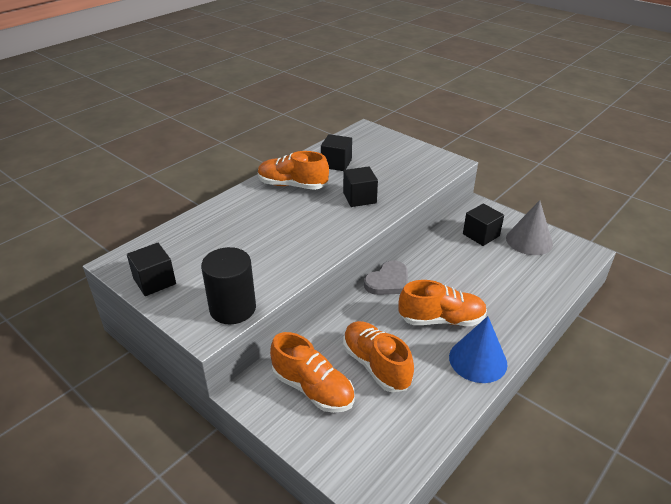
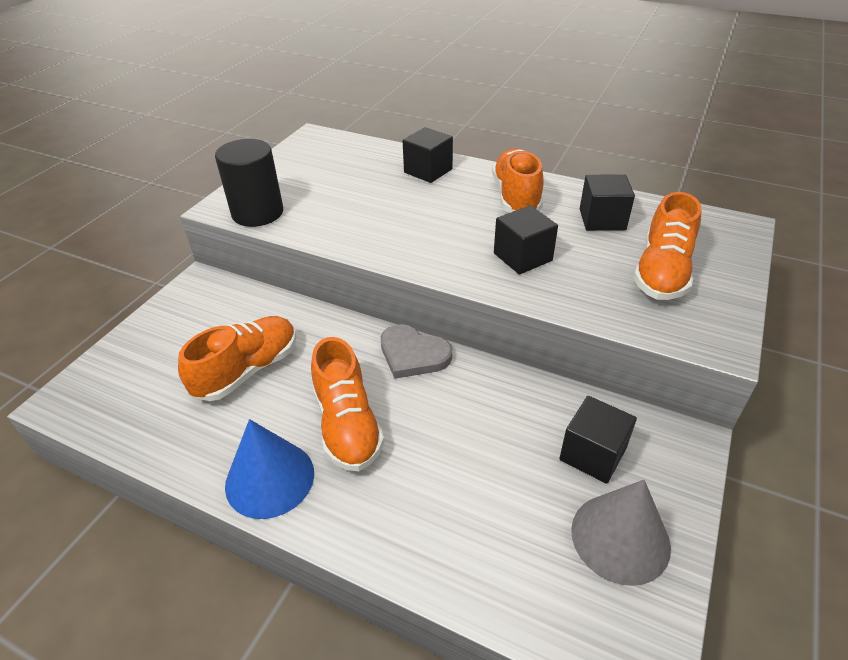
camera: 75 degrees right, 5 degrees up
black cube [127,243,176,296] -> black cube moved to [403,127,453,183]
orange shoe [270,332,355,413] -> orange shoe moved to [634,192,702,300]

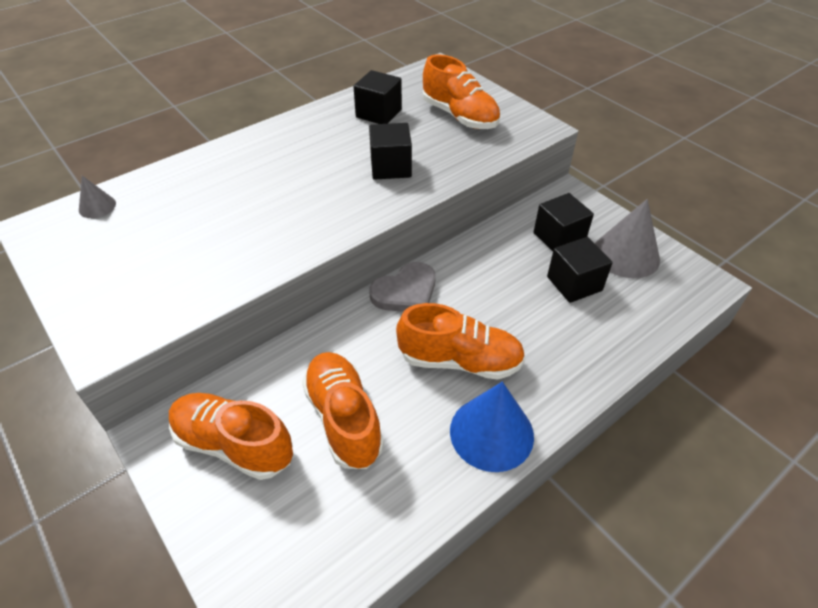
camera: 65 degrees left, 5 degrees up
black cylinder [215,139,283,227] -> none
black cube [403,127,453,183] -> black cube moved to [547,237,613,303]
orange shoe [492,148,544,213] -> orange shoe moved to [169,393,293,480]
none -> grey cone [79,176,116,218]

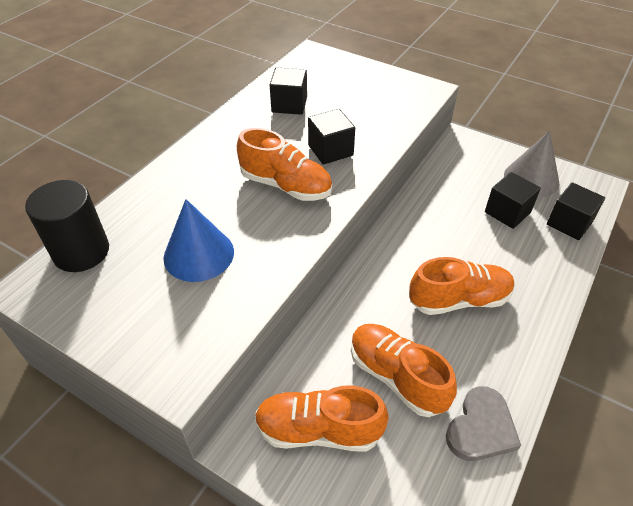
camera: 20 degrees left, 0 degrees up
grey cone [79,176,116,218] -> black cylinder [25,180,109,272]
grey heart [369,262,436,312] -> grey heart moved to [446,386,521,461]
orange shoe [423,54,501,129] -> orange shoe moved to [237,128,332,201]
blue cone [450,382,534,472] -> blue cone moved to [163,199,234,282]
black cube [534,193,594,251] -> black cube moved to [547,182,605,240]

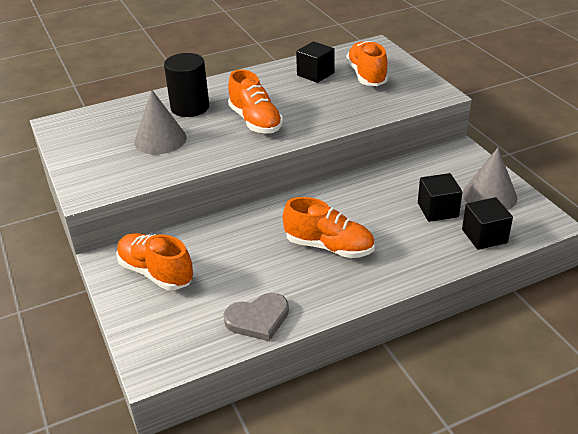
camera: 35 degrees right, 10 degrees down
black cylinder [25,180,109,272] -> black cylinder moved to [164,53,209,117]
blue cone [163,199,234,282] -> grey cone [134,90,187,154]
black cube [308,109,355,165] -> none
orange shoe [351,324,457,417] -> orange shoe moved to [346,41,388,86]

